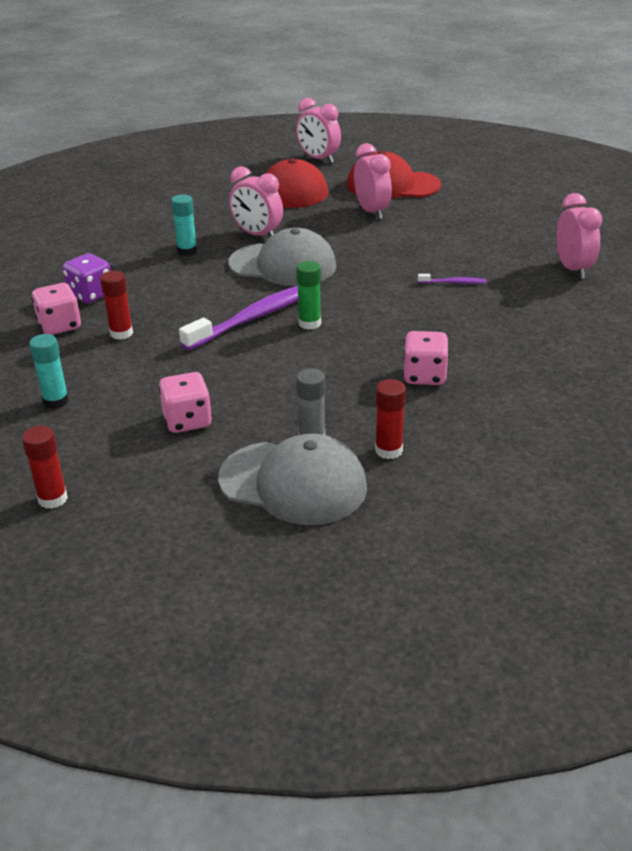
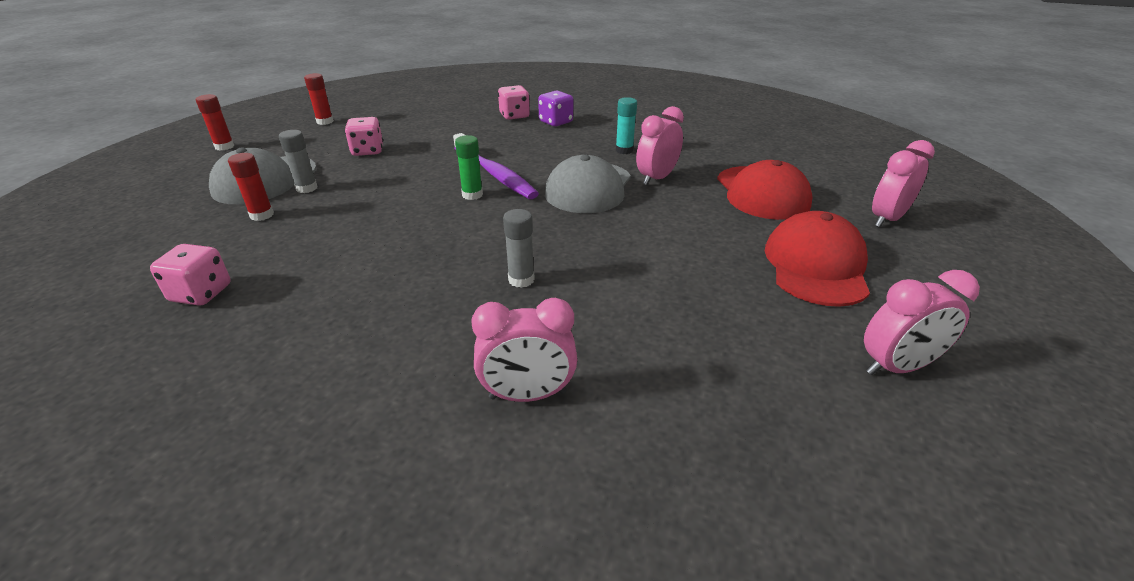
camera: 95 degrees right, 0 degrees up
turquoise glue stick [29,334,69,409] -> none
red glue stick [100,271,133,340] -> red glue stick moved to [196,94,234,150]
pink clock [354,143,392,219] -> pink clock moved to [864,270,980,375]
pink dice [403,331,449,385] -> pink dice moved to [150,244,231,306]
purple toothbrush [418,274,487,284] -> grey glue stick [503,209,535,288]

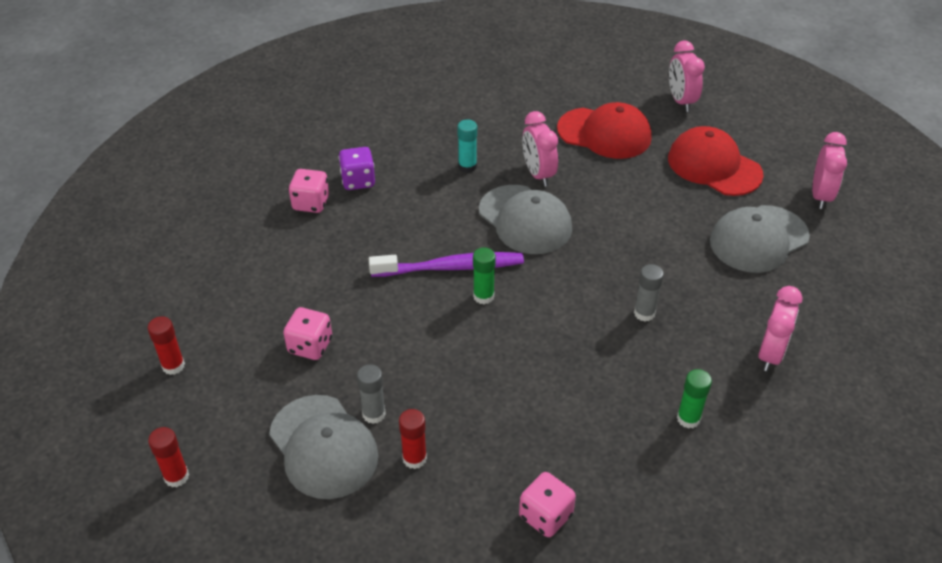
camera: 60 degrees left, 10 degrees up
none -> green glue stick [677,369,712,429]
none -> grey cap [710,205,810,273]

